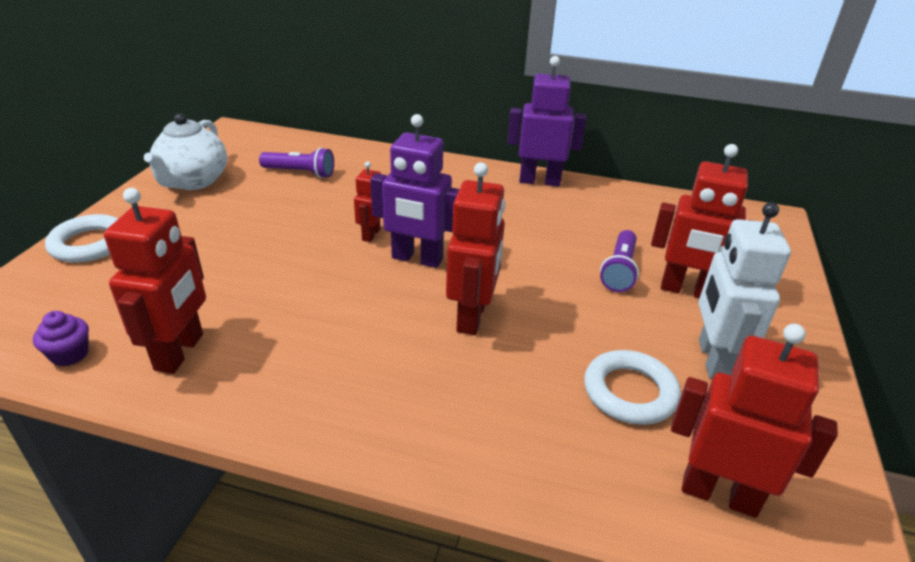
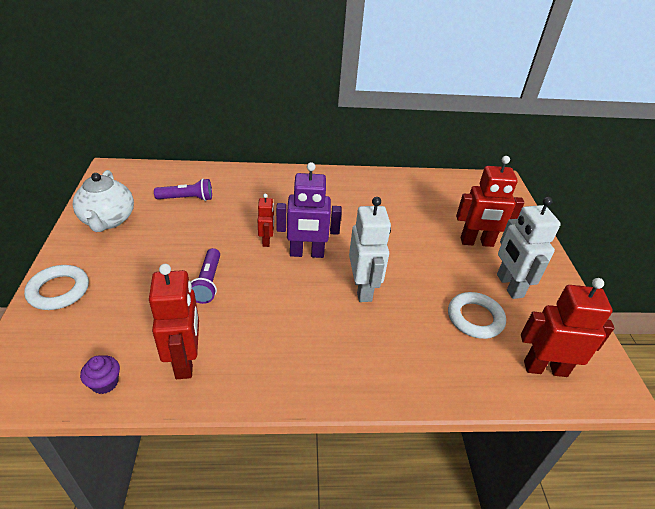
camera: 20 degrees left, 5 degrees up
red robot [446,162,505,335] -> white robot [349,197,391,302]
purple robot [507,56,586,187] -> none
purple flashlight [600,230,639,292] -> purple flashlight moved to [191,248,220,304]

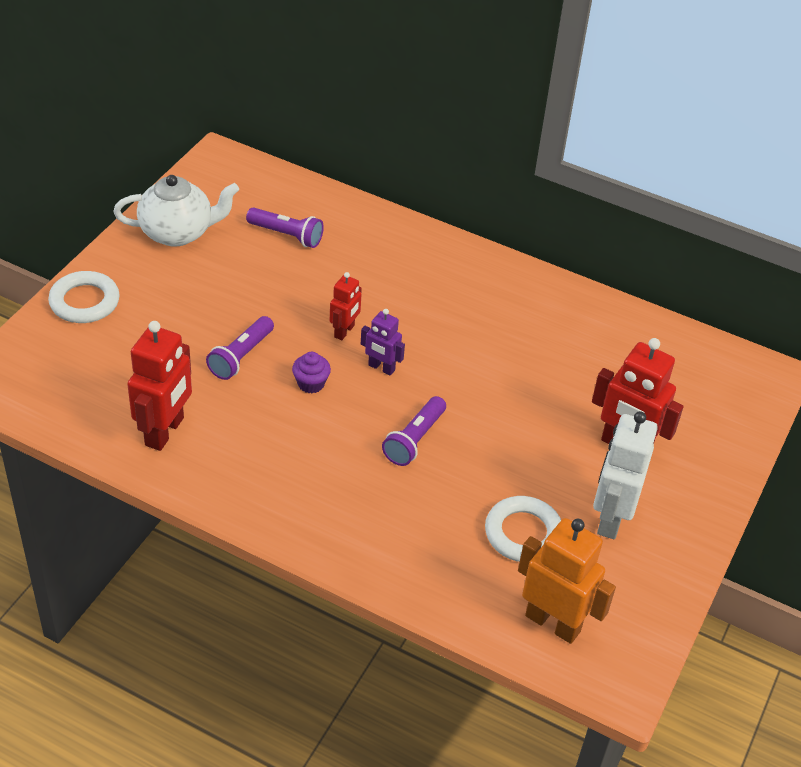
camera: 30 degrees right, 5 degrees up
white teapot [73,170,134,232] -> white teapot turned 120 degrees counterclockwise [113,175,239,247]
purple cupcake [80,356,120,394] -> purple cupcake moved to [292,352,331,394]
purple robot [276,162,342,258] -> purple robot [361,309,405,376], size x0.56
white robot [349,197,391,302] -> purple flashlight [382,396,446,466]
red robot [521,278,614,377] -> orange robot [518,518,616,644]

